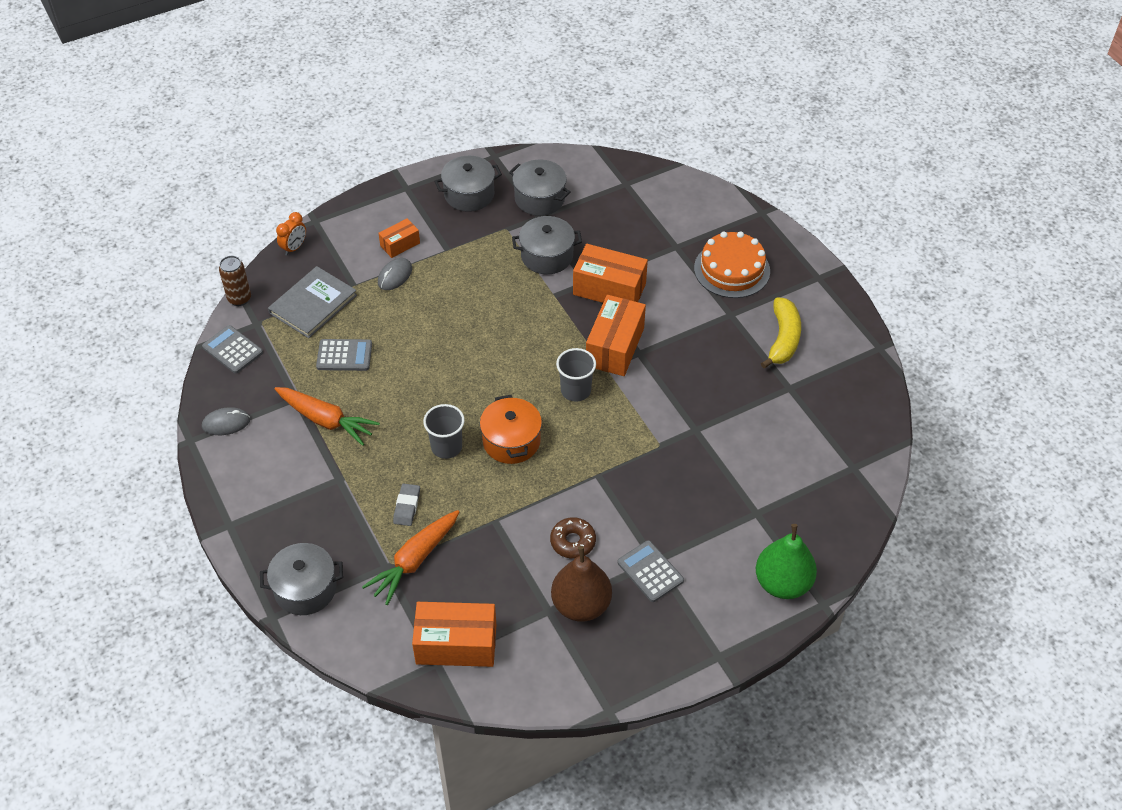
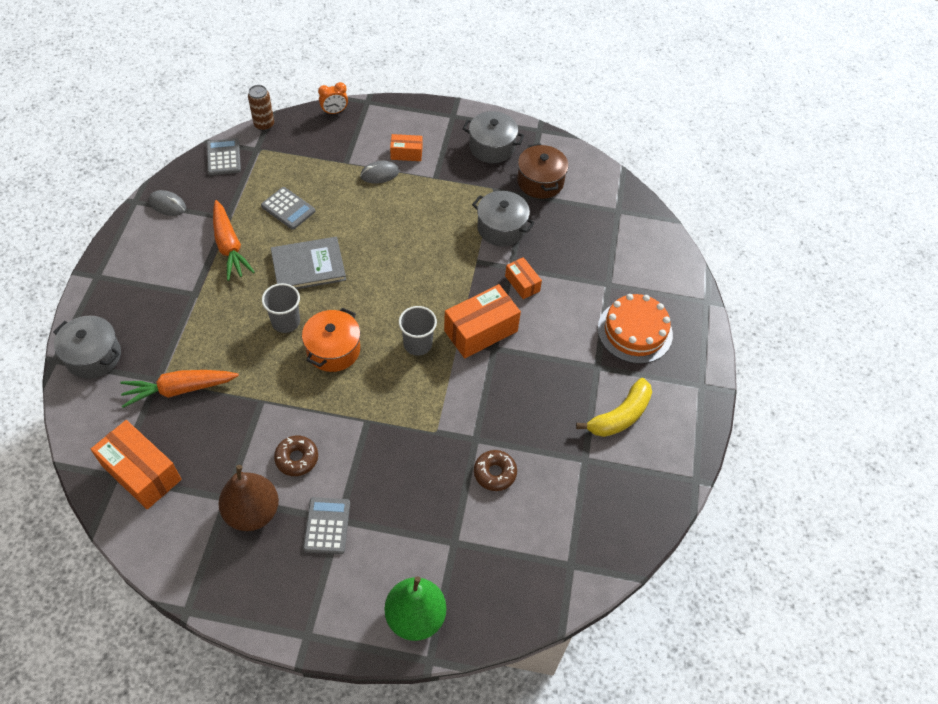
camera: 35 degrees right, 5 degrees up
grey book [268,266,357,338] -> grey book moved to [271,237,346,289]
grey eraser [393,483,420,526] -> none
grey pot [509,160,570,216] -> brown pot [517,143,568,199]
orange box [573,244,648,303] -> orange box [505,257,542,299], size x0.55
none -> brown donut [474,450,517,491]

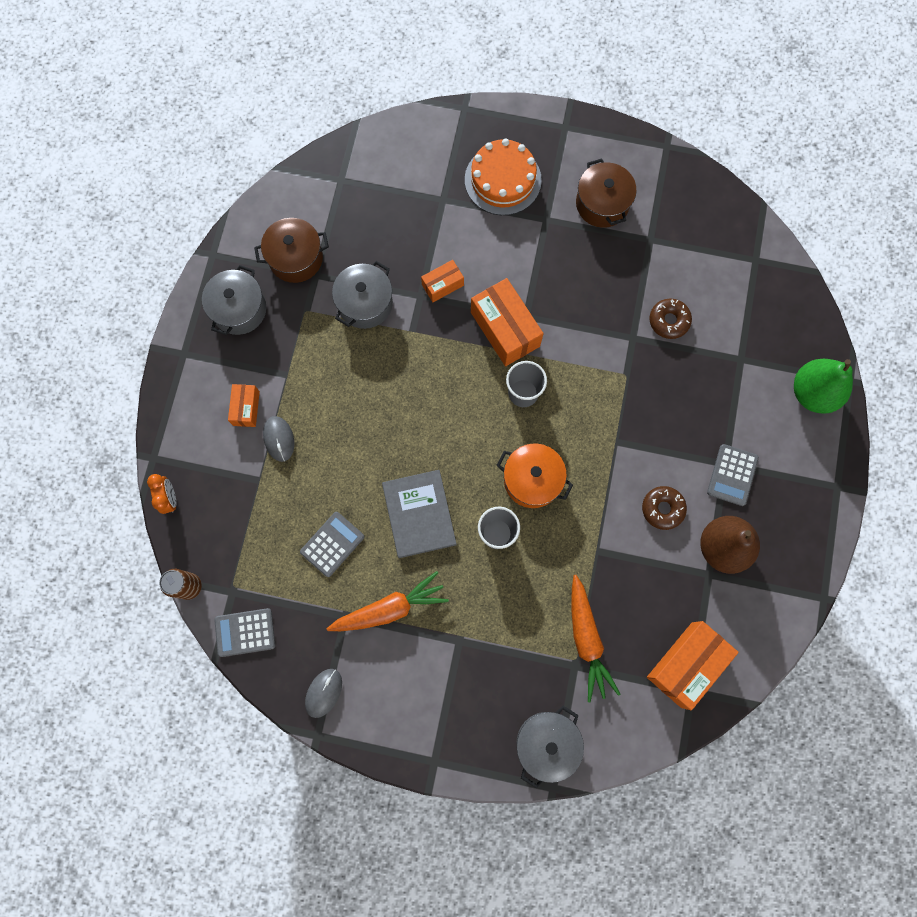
camera: 85 degrees left, 20 degrees up
grey calculator [303,497,350,554] -> grey calculator turned 75 degrees counterclockwise [707,444,759,506]
yellow banana [576,378,652,437] -> brown pot [576,158,637,228]

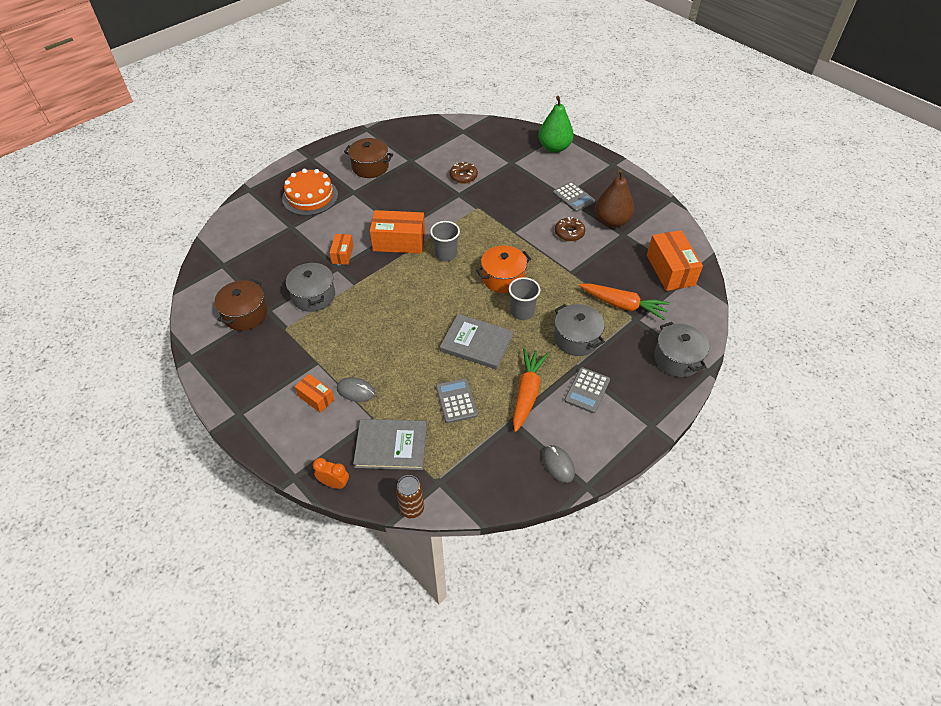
camera: 55 degrees left, 25 degrees down
grey pot [202,265,266,336] -> grey pot moved to [554,304,605,356]
grey calculator [214,608,275,657] -> grey calculator moved to [564,367,610,413]
none -> grey book [353,419,427,470]

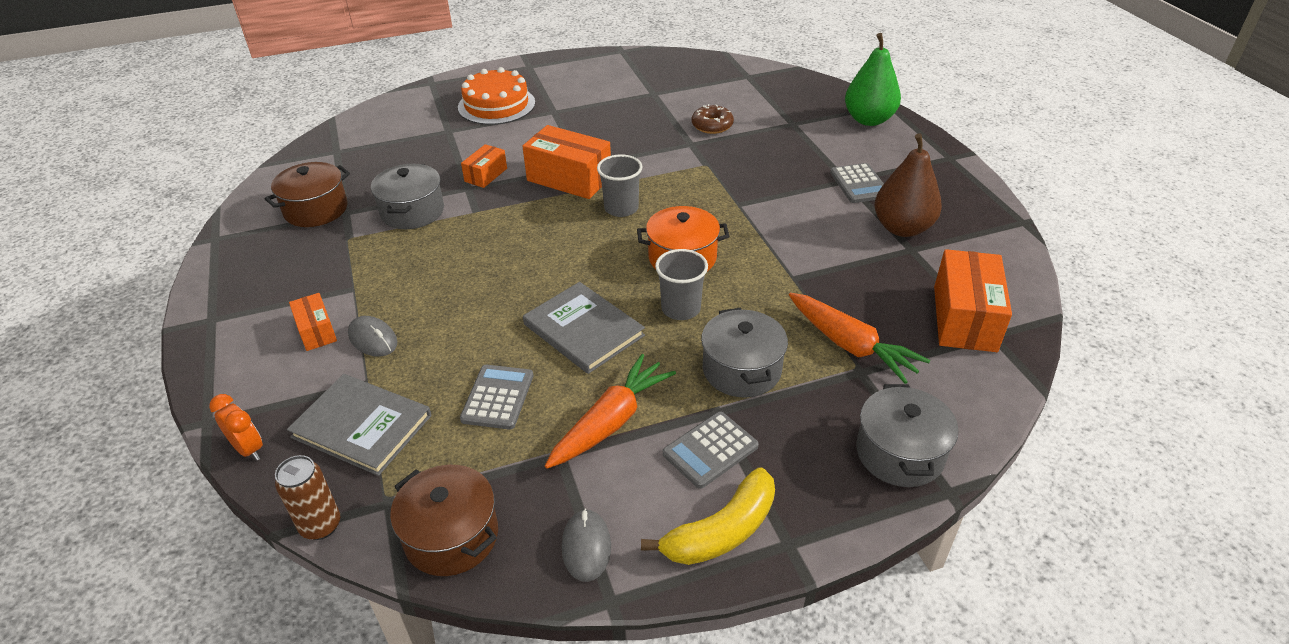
camera: 25 degrees right, 10 degrees down
brown pot [344,138,393,178] -> brown pot moved to [390,465,498,576]
brown donut [555,217,585,241] -> none
none -> yellow banana [641,467,775,565]

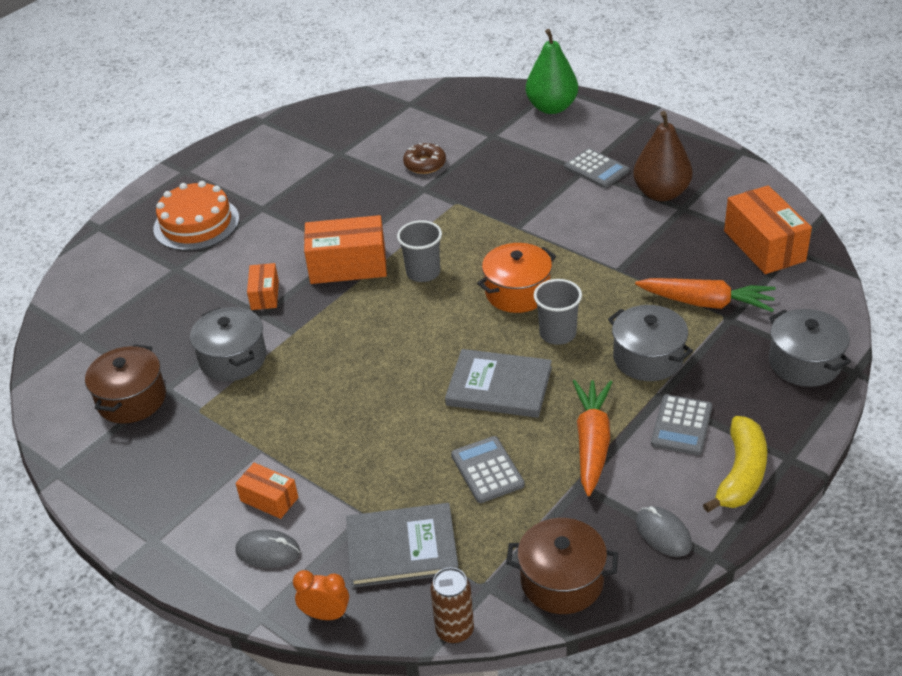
camera: 30 degrees left, 0 degrees up
grey mouse [348,316,397,357] -> grey mouse moved to [235,530,300,568]

